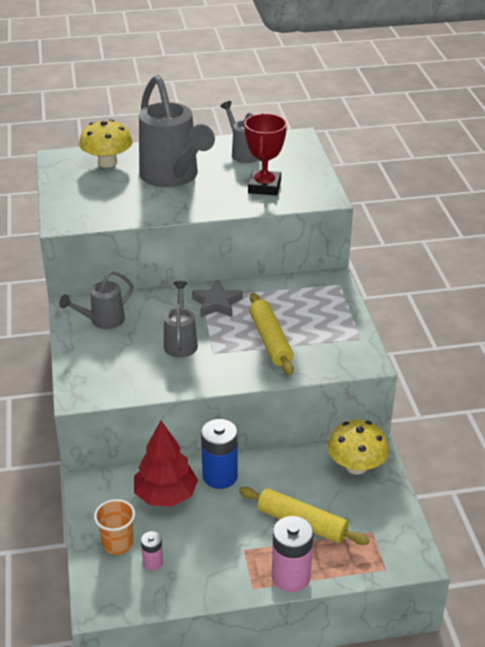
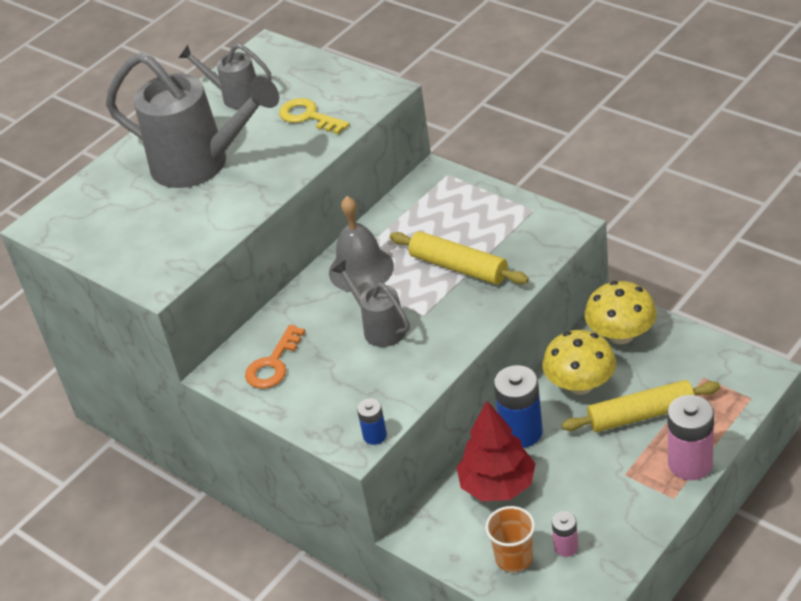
camera: 35 degrees left, 5 degrees up
grey watering can [59,270,134,329] -> orange key [245,325,305,389]
yellow mushroom [79,119,132,168] -> yellow mushroom moved to [542,330,616,395]
grey star [192,281,243,317] -> grey bell [329,196,394,292]
red trophy [244,113,287,196] -> yellow key [279,98,350,134]
none -> blue battery [357,398,387,445]

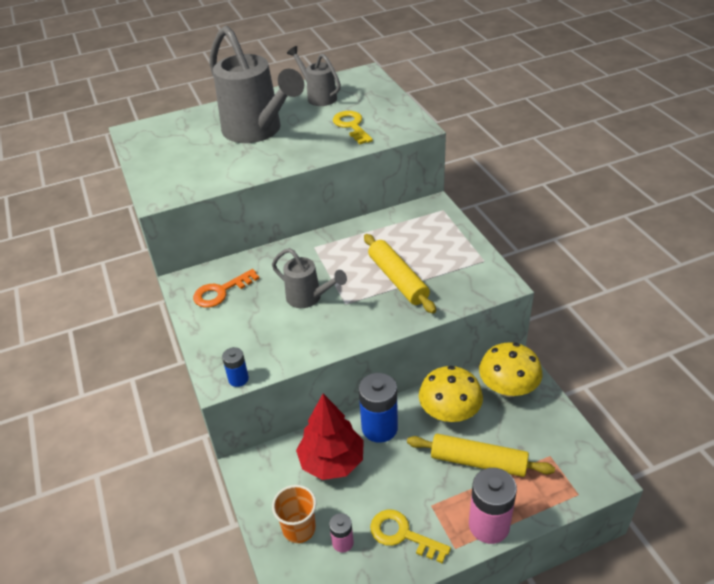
camera: 25 degrees right, 0 degrees up
grey bell [329,196,394,292] -> none
grey watering can [331,260,410,347] -> grey watering can turned 135 degrees clockwise [272,248,347,308]
none -> yellow key [370,509,451,563]

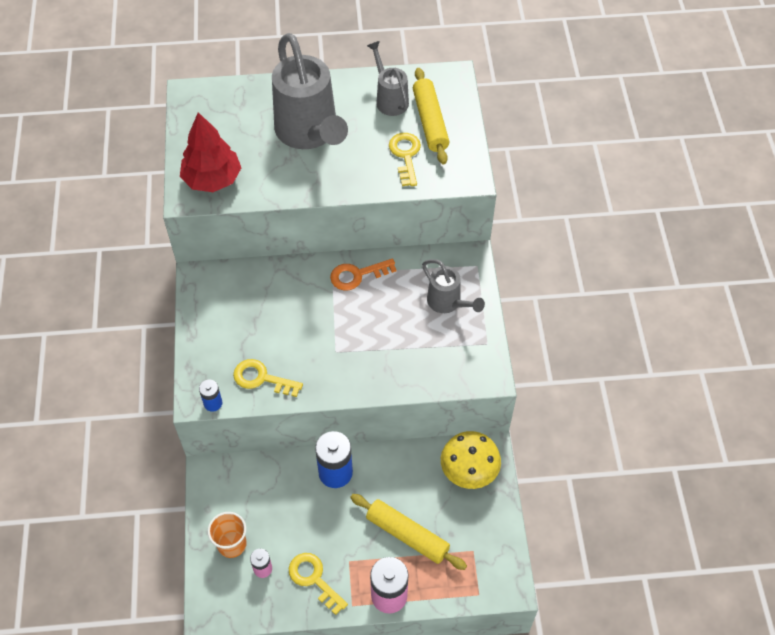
camera: 15 degrees right, 15 degrees up
orange key [193,269,260,308] -> orange key moved to [330,258,397,290]
grey watering can [272,248,347,308] -> grey watering can moved to [422,259,485,313]
red tree [296,394,364,480] -> red tree moved to [180,112,241,192]
yellow rolling pin [364,234,436,314] -> yellow rolling pin moved to [413,68,450,165]
yellow mushroom [419,366,483,422] -> none
none -> yellow key [233,359,303,397]

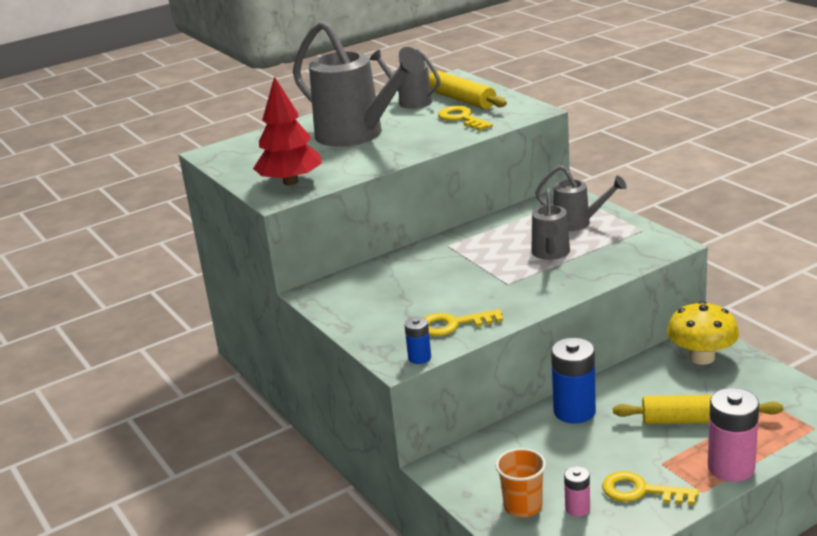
camera: 25 degrees left, 30 degrees down
orange key [330,258,397,290] -> none
none -> grey watering can [532,188,570,260]

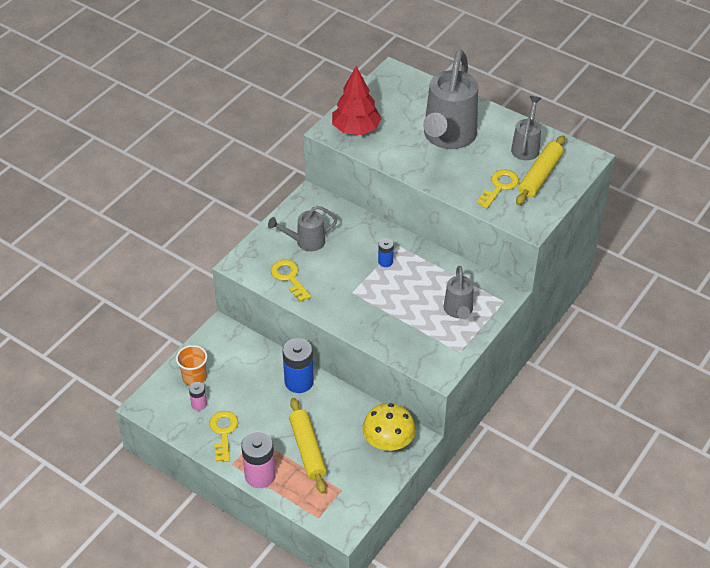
camera: 65 degrees right, 20 degrees up
blue battery [404,317,431,364] -> blue battery moved to [378,238,394,267]
grey watering can [532,188,570,260] -> grey watering can moved to [268,206,337,251]

